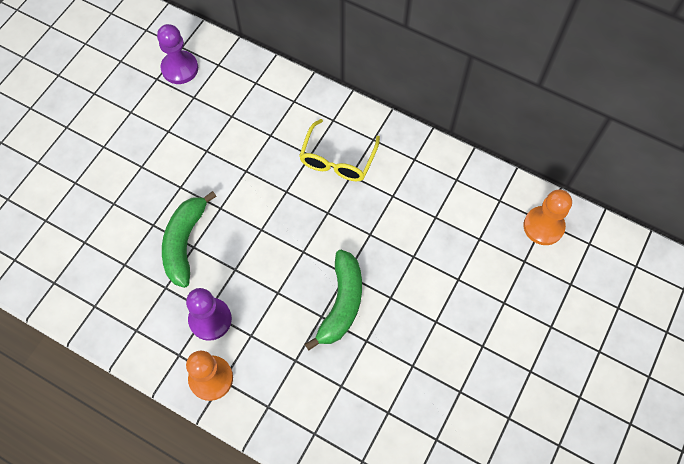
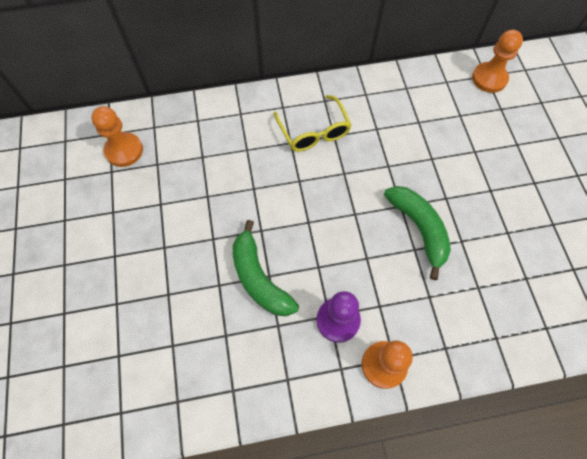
camera: 40 degrees left, 0 degrees up
purple pawn [157,24,198,84] -> orange pawn [91,106,143,167]

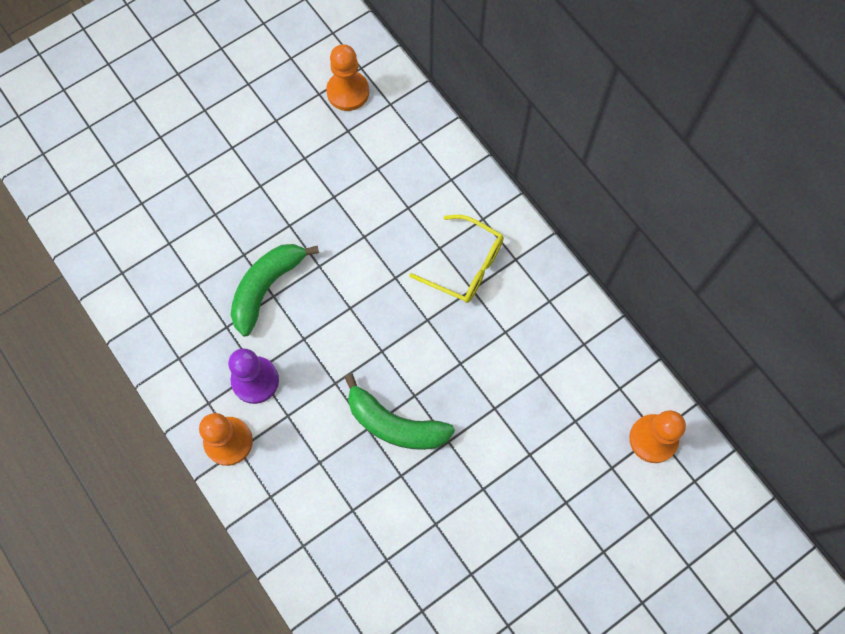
camera: 65 degrees right, 5 degrees up
yellow glasses [274,95,351,152] -> yellow glasses turned 105 degrees counterclockwise [409,215,504,303]
green banana [384,186,451,280] -> green banana turned 75 degrees clockwise [345,374,455,450]

